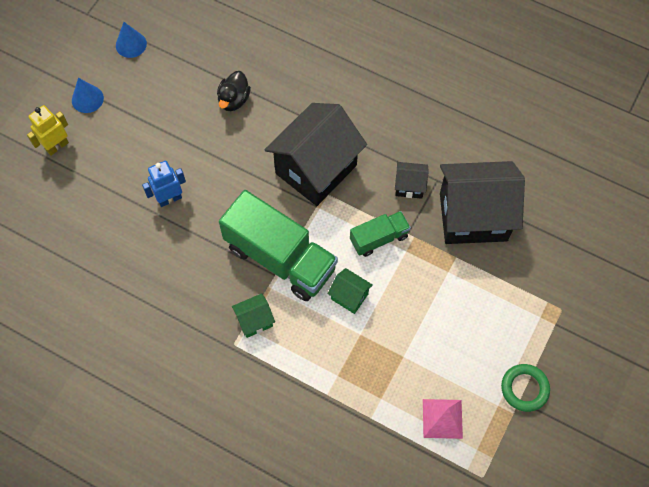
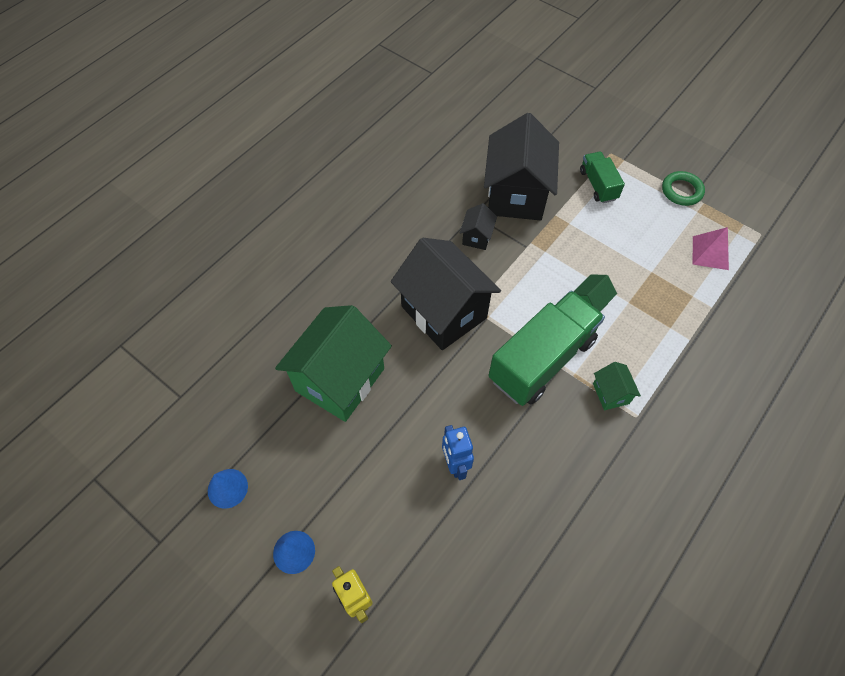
camera: 80 degrees left, 5 degrees down
black duck [217,71,251,111] -> green house [275,305,392,422]
green truck [350,211,411,257] -> green truck moved to [580,151,625,203]

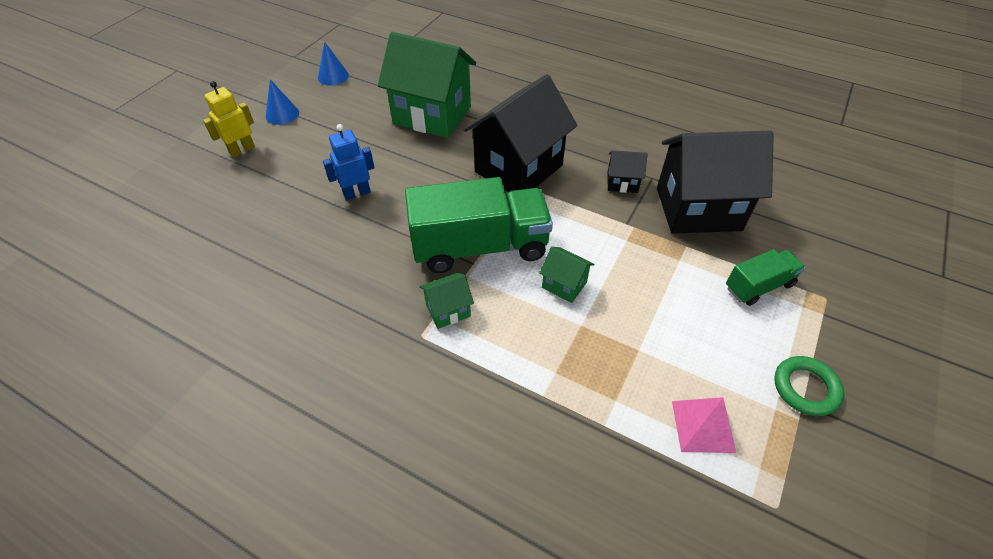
camera: 80 degrees right, 10 degrees down
green truck [488,290,605,406] -> green truck turned 45 degrees counterclockwise [405,177,553,273]

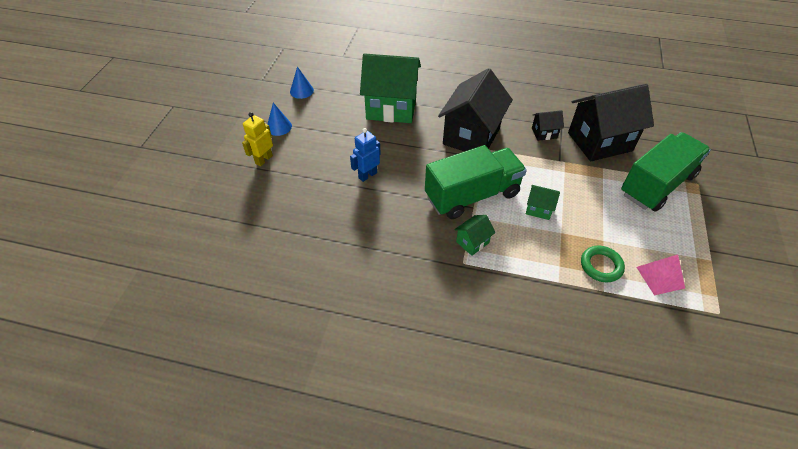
camera: 15 degrees left, 0 degrees up
green truck [726,249,806,306] -> green truck [621,132,711,212], size x1.95
green ring [774,356,844,416] -> green ring moved to [581,246,625,282]

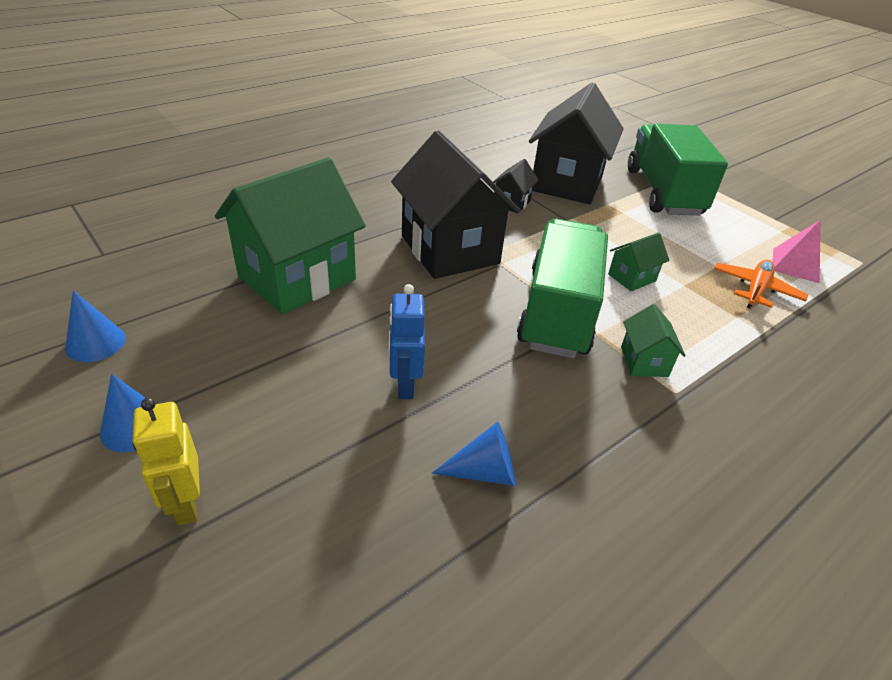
camera: 55 degrees left, 10 degrees down
green ring [581,246,625,282] -> orange plane [714,259,808,308]
none -> blue cone [432,422,516,486]

